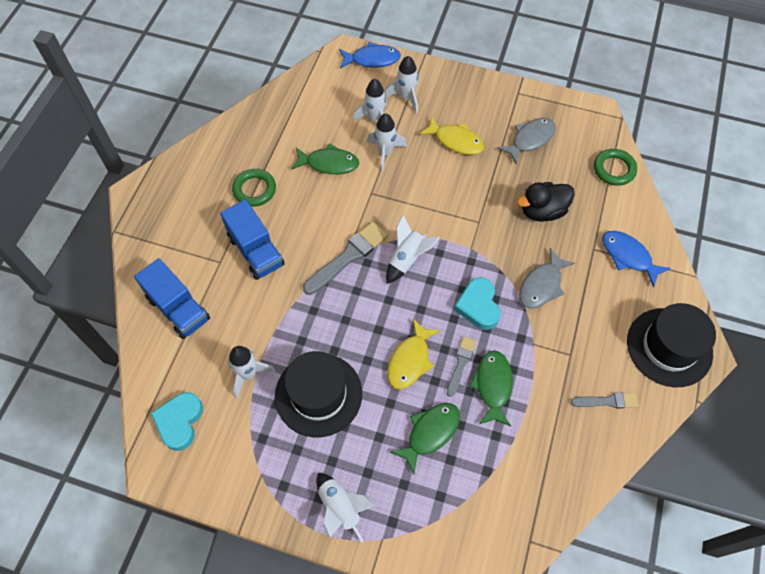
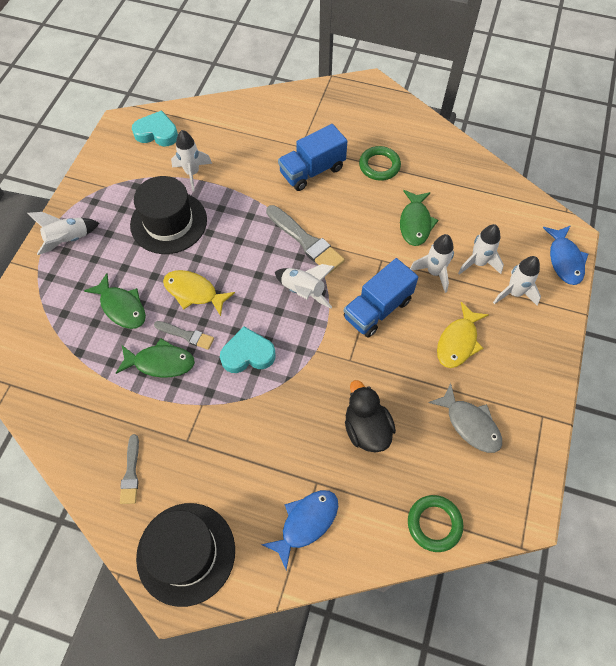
camera: 90 degrees right, 0 degrees up
blue truck [134,258,210,339] -> blue truck moved to [344,258,418,338]
grey fish [519,248,575,309] -> none

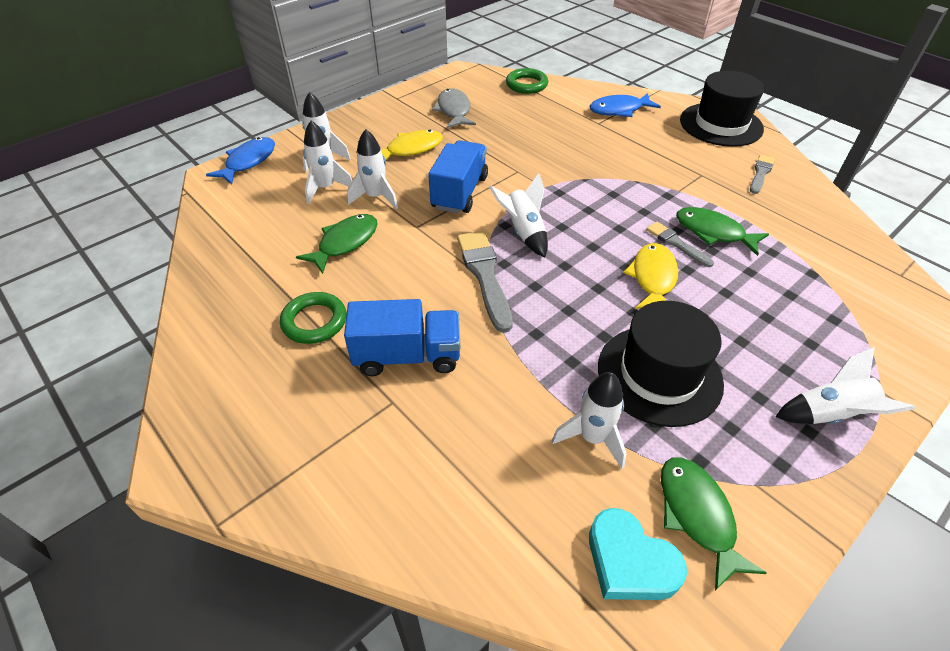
camera: 150 degrees left, 15 degrees down
green fish [84,273,146,329] -> green fish moved to [661,457,767,591]
yellow fish [163,270,235,316] -> yellow fish turned 135 degrees counterclockwise [623,243,678,309]
turquoise heart [220,327,276,373] -> none
blue truck [344,258,418,338] -> blue truck turned 60 degrees counterclockwise [428,140,488,213]
black duck [345,380,396,452] -> none

